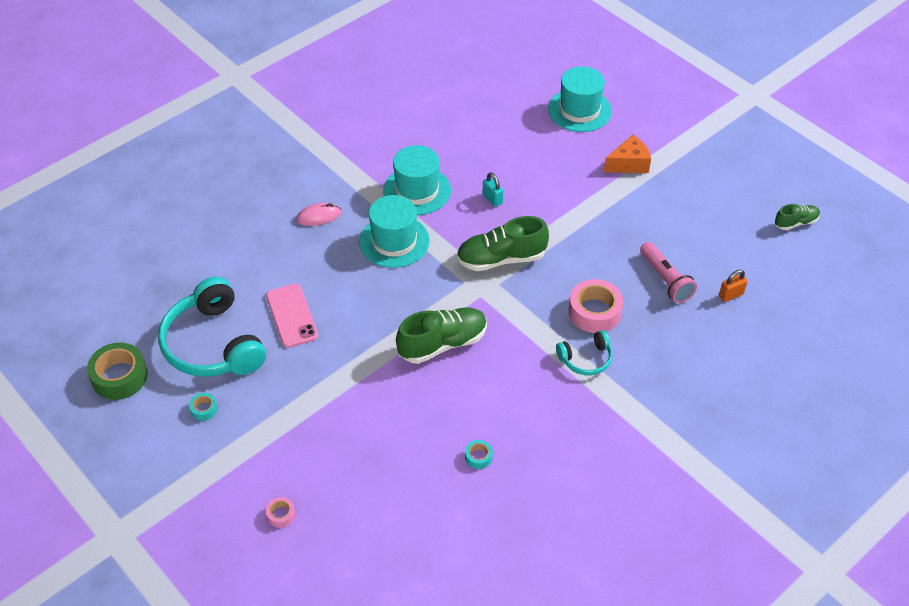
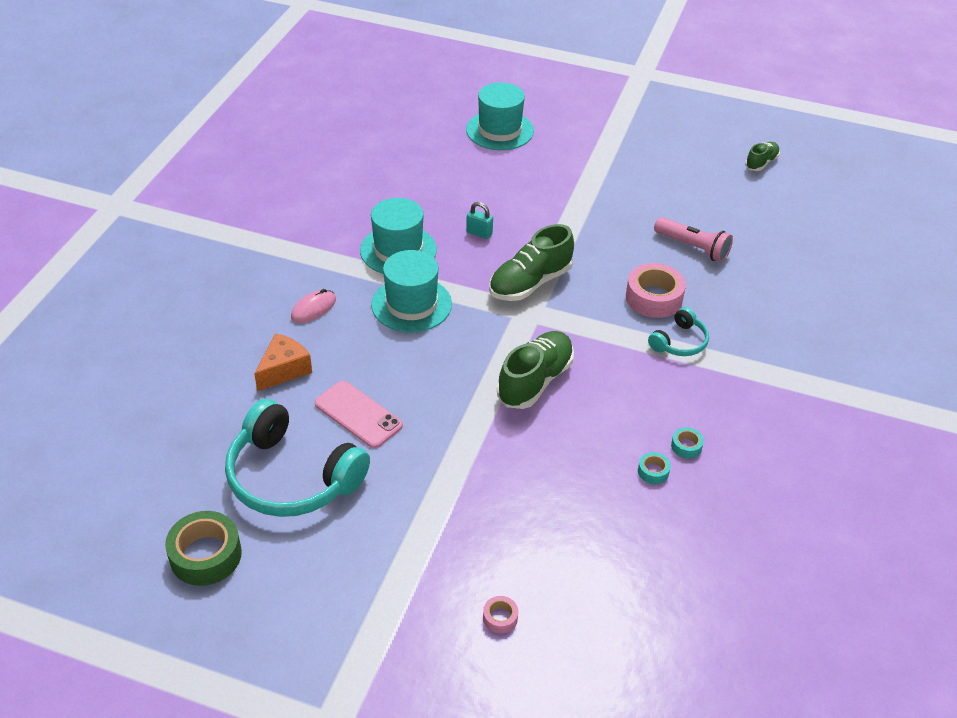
camera: 30 degrees left, 5 degrees down
turquoise tape [189,393,218,421] -> turquoise tape moved to [671,427,704,459]
orange cheese [604,135,651,173] -> orange cheese moved to [254,333,312,391]
orange padlock [719,270,748,302] -> none

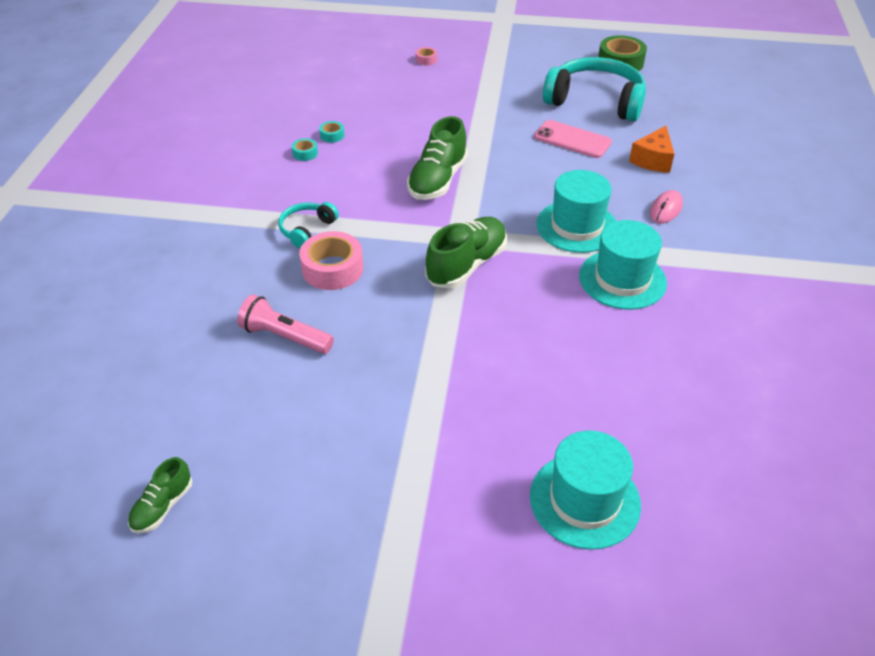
camera: 170 degrees right, 0 degrees up
turquoise padlock [466,202,493,239] -> none

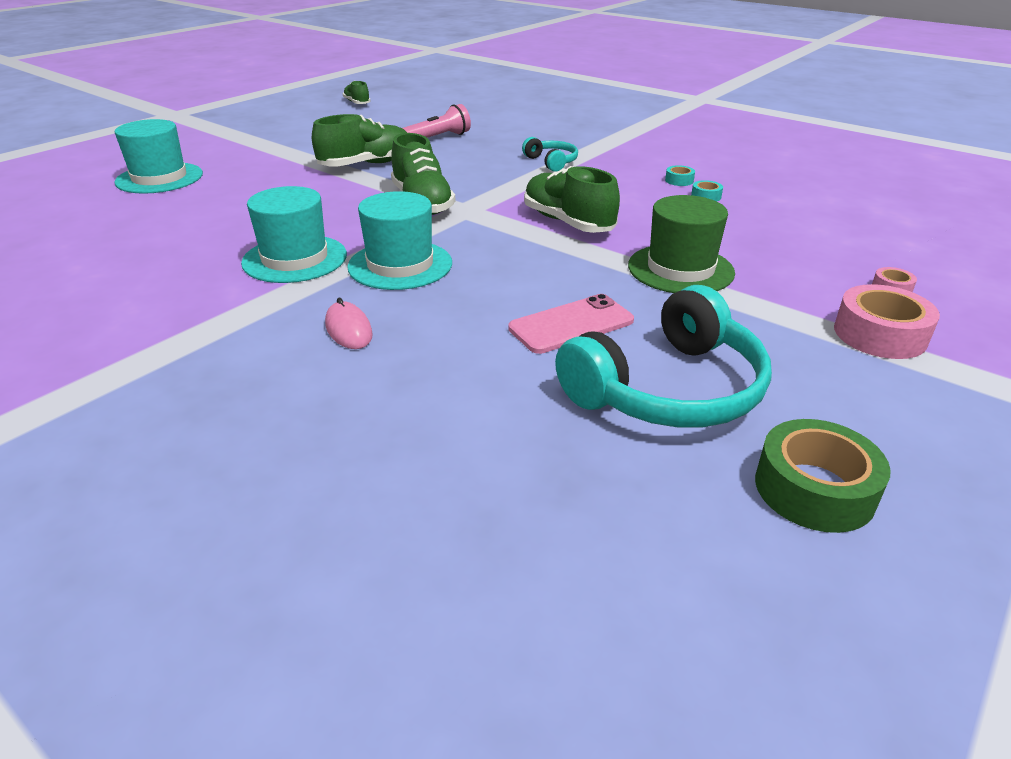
camera: 120 degrees right, 10 degrees down
pink tape [299,231,363,290] -> pink tape moved to [834,284,940,359]
orange cheese [629,126,674,173] -> none
none -> green shoe [312,114,407,167]
none -> green hat [628,195,735,293]

